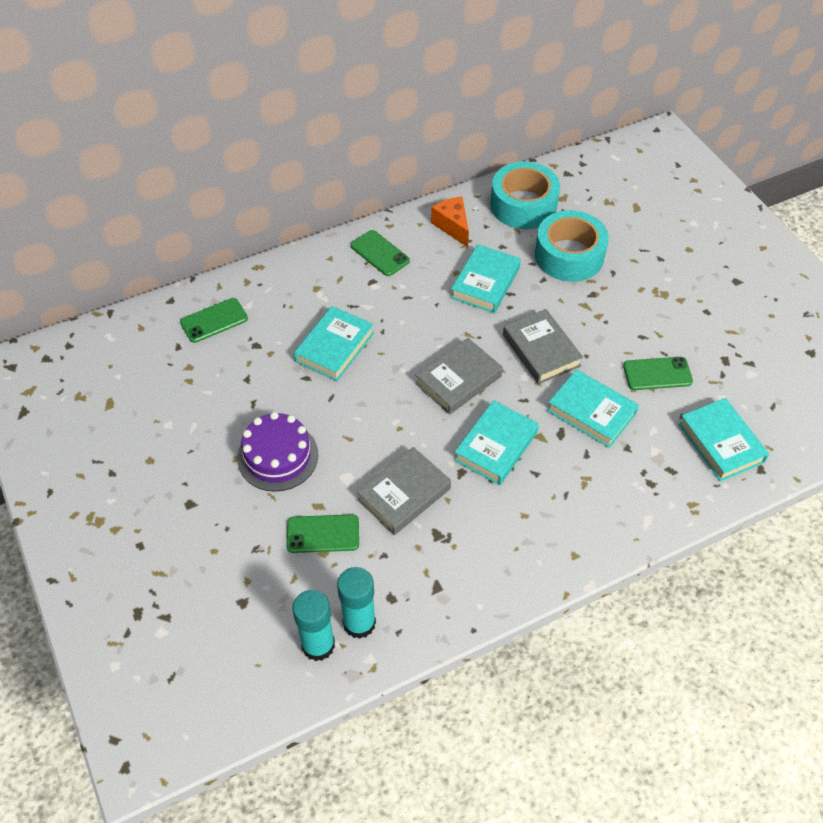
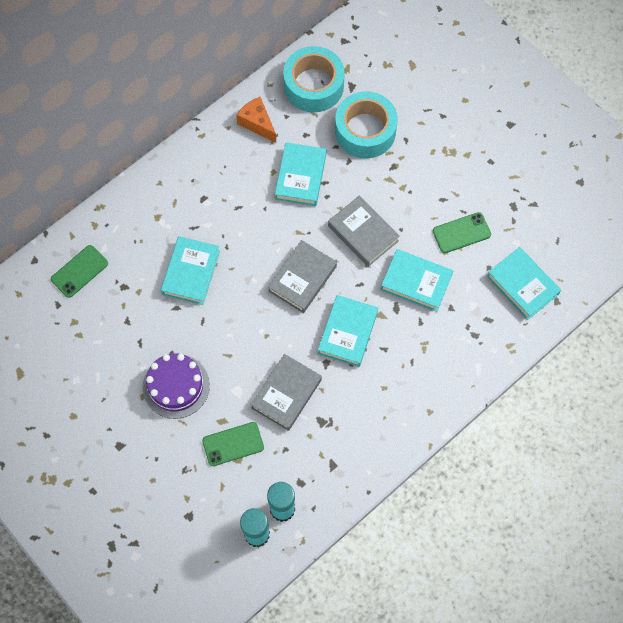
camera: 15 degrees left, 15 degrees up
green phone [351,230,410,276] -> none

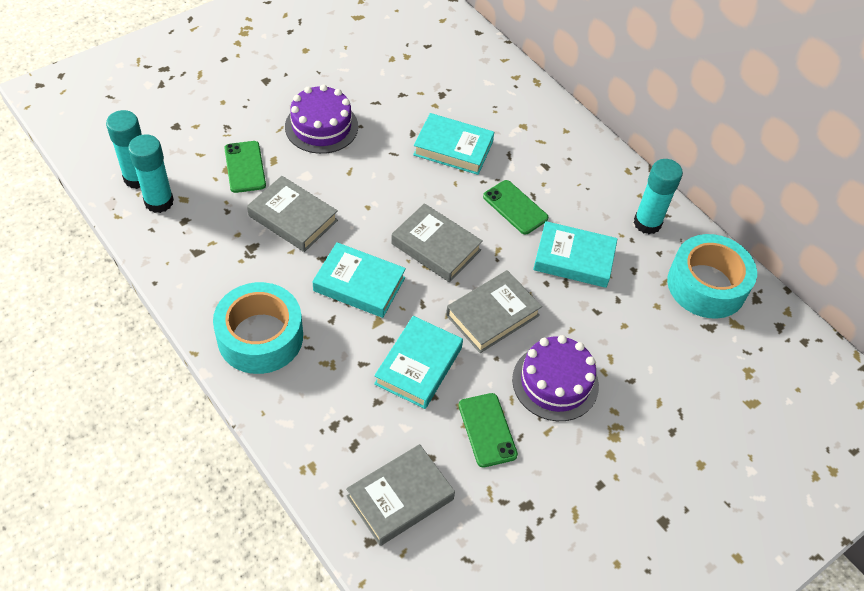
camera: 90 degrees right, 15 degrees down
green phone [51,245,108,298] -> green phone moved to [483,180,548,234]
orange cheese [236,97,276,143] -> turquoise glue stick [634,159,683,234]
turquoise tape [335,91,398,159] -> turquoise tape moved to [213,282,303,374]
turquoise book [487,247,561,320] -> grey book [346,444,455,546]
none -> purple cake [512,335,599,421]

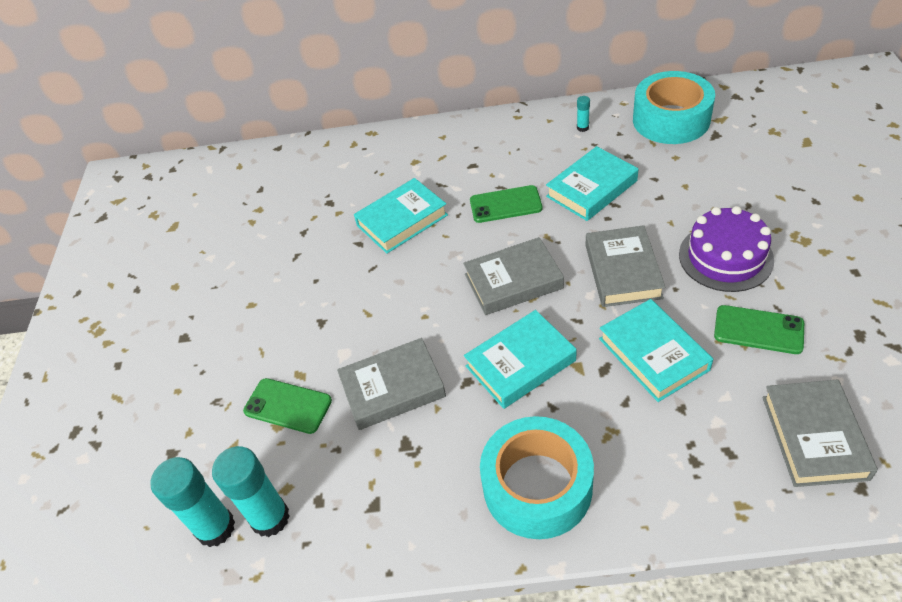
camera: 45 degrees left, 5 degrees down
purple cake [285,84,358,154] -> none
turquoise glue stick [634,159,683,234] -> turquoise glue stick [577,96,590,132], size x0.44

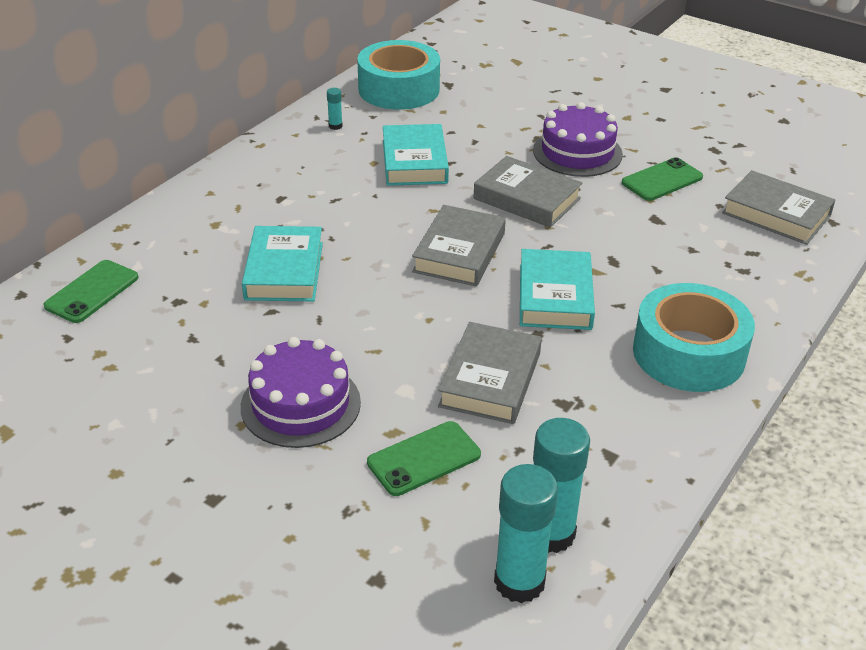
camera: 60 degrees left, 10 degrees down
green phone [470,185,542,223] -> green phone moved to [43,260,139,323]
turquoise book [599,299,713,402] -> none
none -> purple cake [241,337,361,448]

